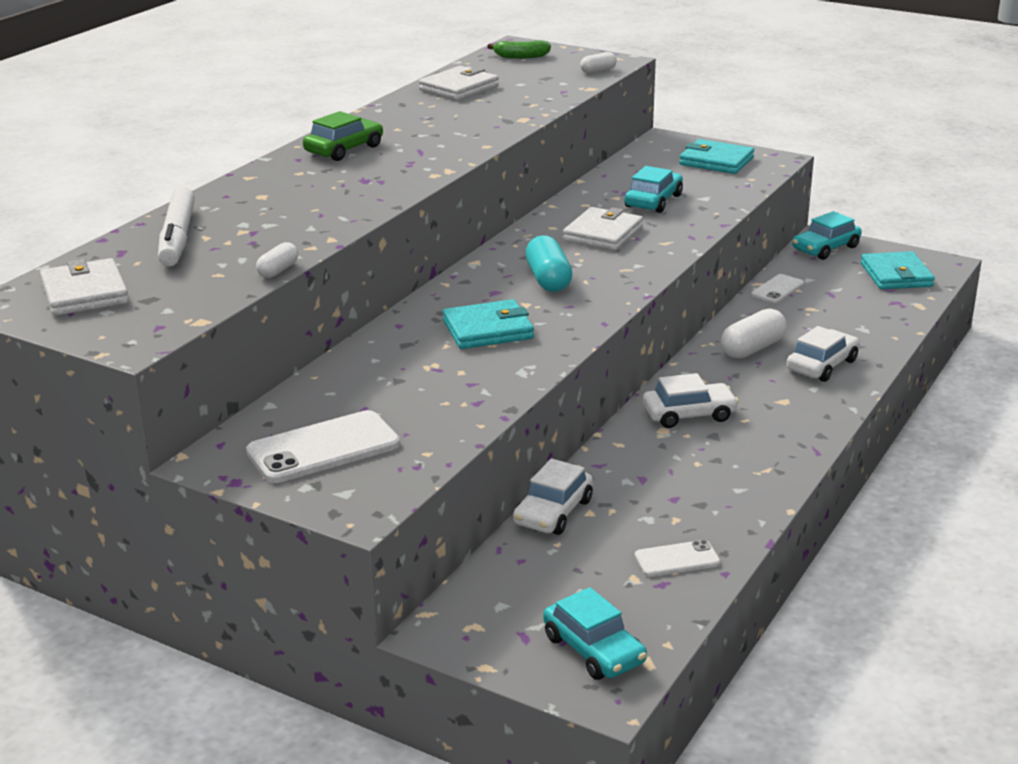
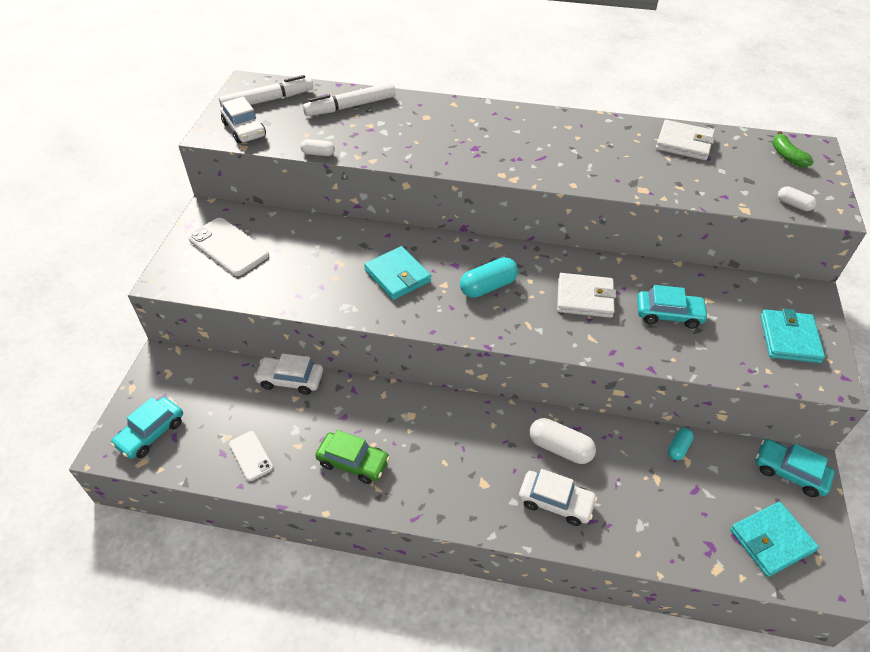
camera: 70 degrees right, 20 degrees up
white wallet [40,258,129,316] -> white marker [219,75,313,107]
green car [303,111,383,161] -> green car moved to [315,430,390,484]
white car [643,373,739,428] -> white car moved to [221,97,266,143]
white phone [751,274,804,303] -> turquoise capsule [668,428,694,460]

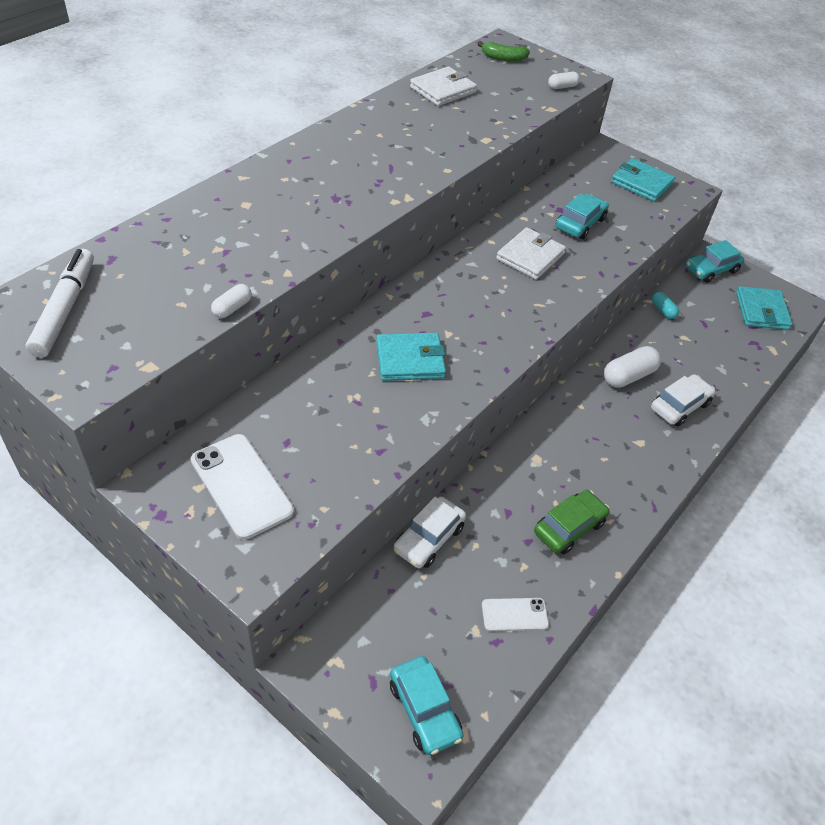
camera: 65 degrees left, 0 degrees up
white phone [188,218,269,276] -> white phone turned 75 degrees clockwise [191,434,294,540]
white car [221,97,266,143] -> none
white marker [303,83,395,116] -> none
turquoise capsule [460,257,518,298] -> none

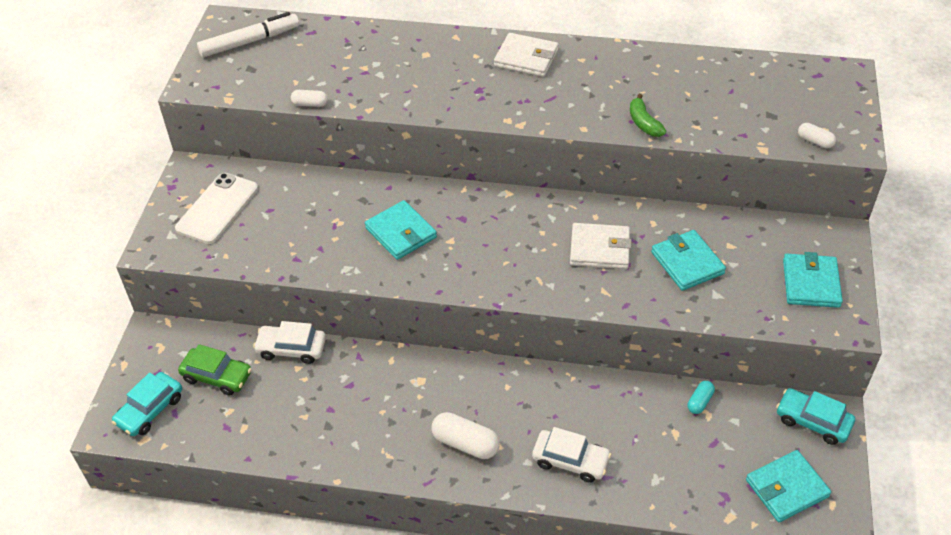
camera: 65 degrees right, 0 degrees up
white wallet [410,66,477,106] -> white wallet moved to [494,33,559,77]
green banana [478,42,530,61] -> green banana moved to [630,94,666,137]
white phone [482,598,549,631] -> none
green car [534,490,609,554] -> green car moved to [178,344,252,396]
turquoise car [556,193,609,239] -> turquoise wallet [651,230,726,291]
white capsule [604,346,661,388] -> white capsule moved to [432,412,500,459]

